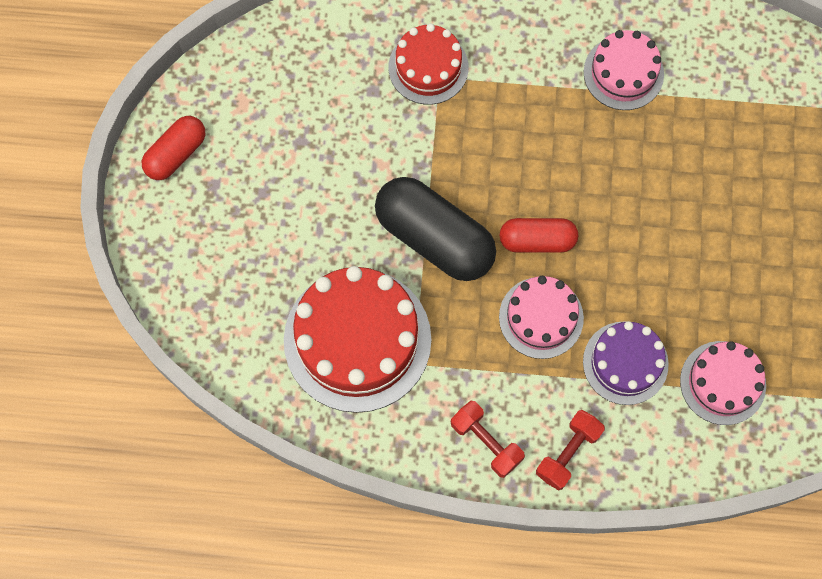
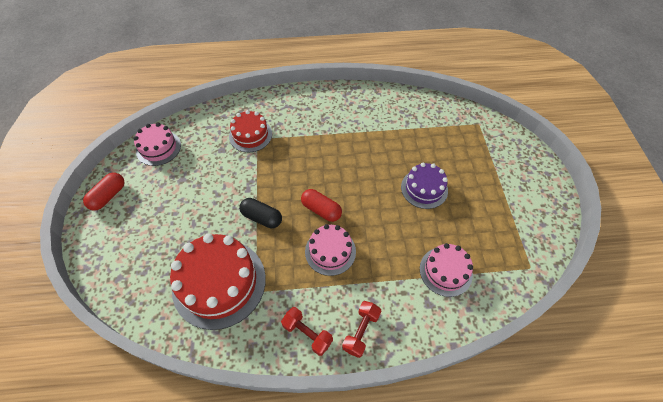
camera: 10 degrees left, 15 degrees down
black capsule [375,177,496,281] -> black capsule [239,198,282,228], size x0.58
red capsule [499,218,578,253] -> red capsule turned 45 degrees clockwise [301,189,342,222]
purple cake [583,321,669,405] -> purple cake moved to [401,163,448,209]
pink cake [584,30,664,110] -> pink cake moved to [134,123,181,166]

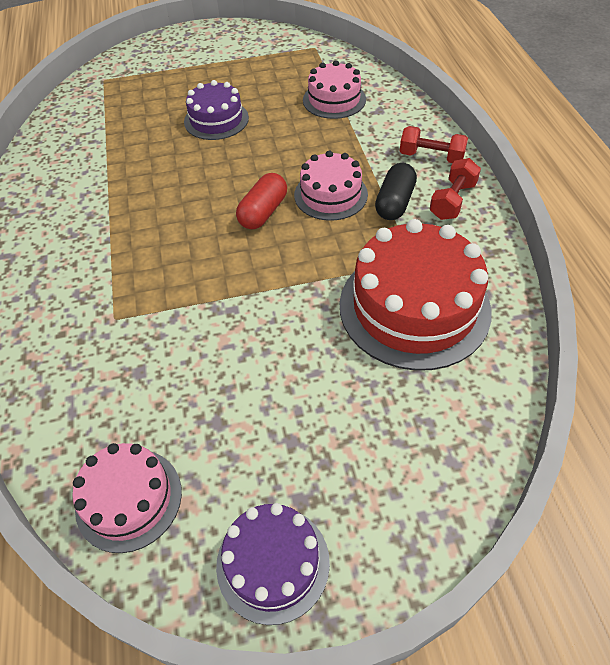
camera: 95 degrees left, 5 degrees down
red capsule [83,173,124,211] -> purple cake [216,503,330,625]
red cake [229,110,272,152] -> none
black capsule [239,198,282,228] -> black capsule moved to [375,163,417,220]

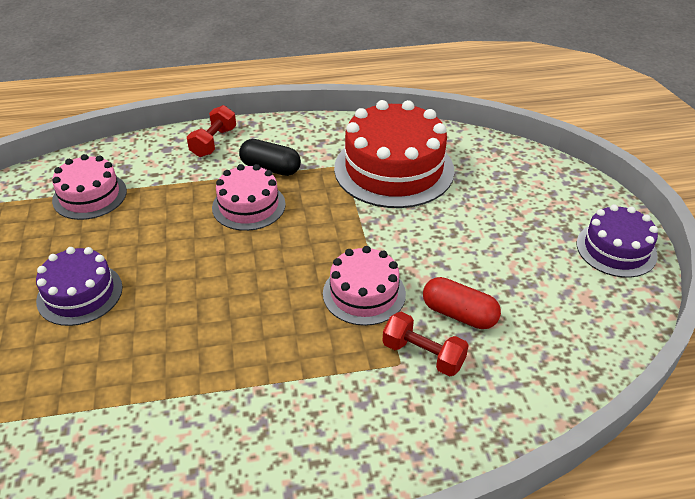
camera: 90 degrees left, 10 degrees down
pink cake [72,443,182,553] -> pink cake moved to [323,246,406,326]
red capsule [236,173,287,229] -> red capsule moved to [423,277,501,329]
red dumbbell [430,158,481,220] -> red dumbbell moved to [383,312,469,377]

